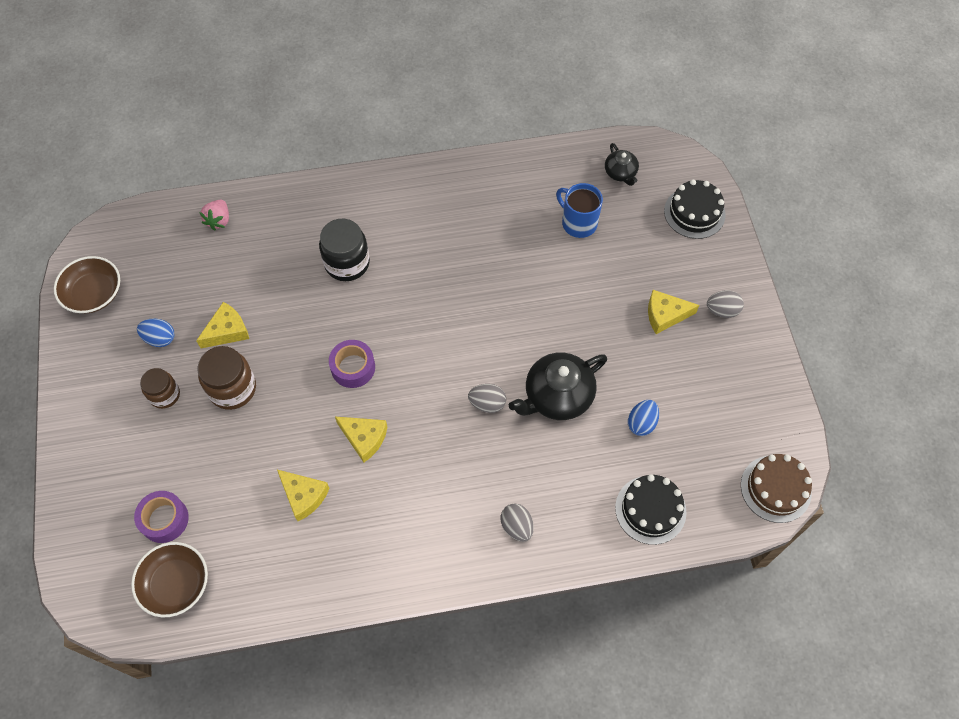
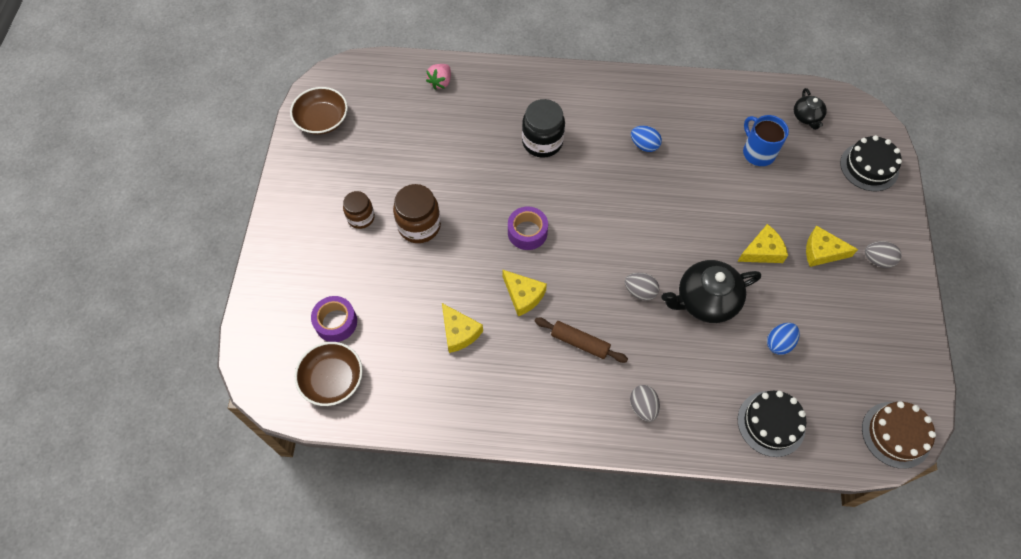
camera: 15 degrees right, 0 degrees up
blue egg [137,318,174,347] -> blue egg moved to [631,126,662,152]
yellow cheese [196,302,249,348] -> yellow cheese moved to [737,224,788,263]
none -> brown rolling pin [535,318,628,363]

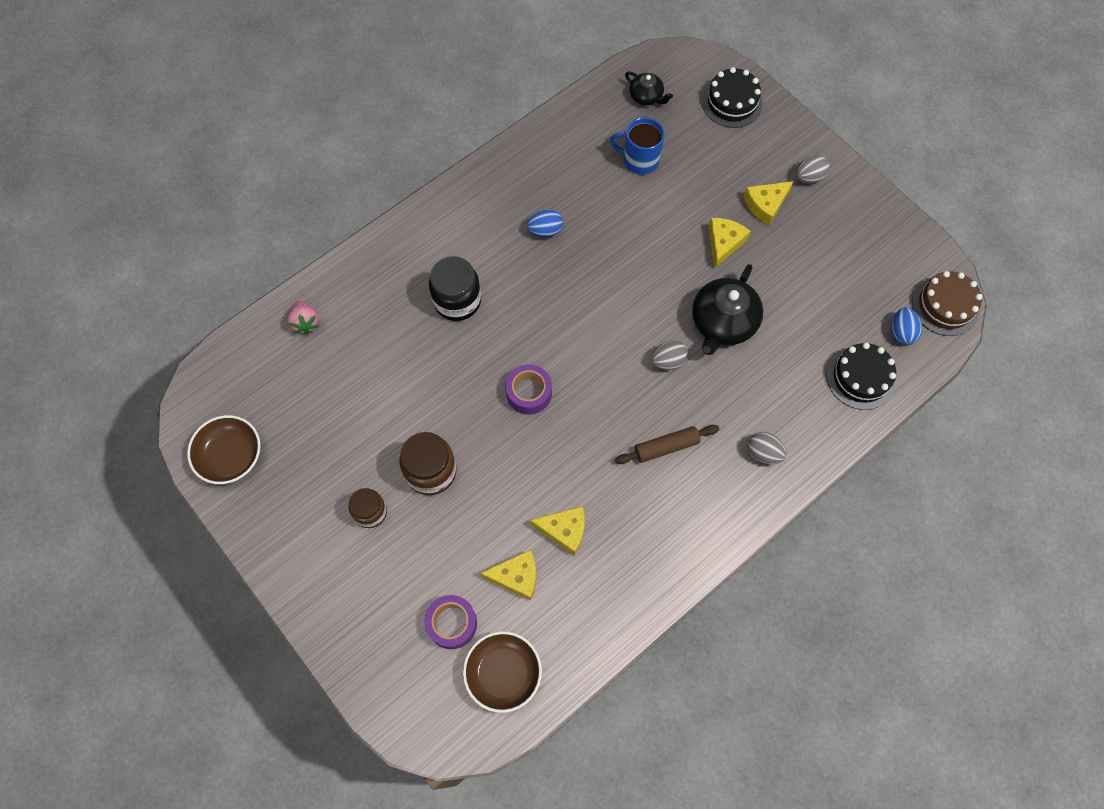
camera: 45 degrees left, 5 degrees up
yellow cheese [502,270,547,316] -> yellow cheese moved to [480,549,536,601]
blue egg [767,323,800,355] -> blue egg moved to [891,307,922,345]

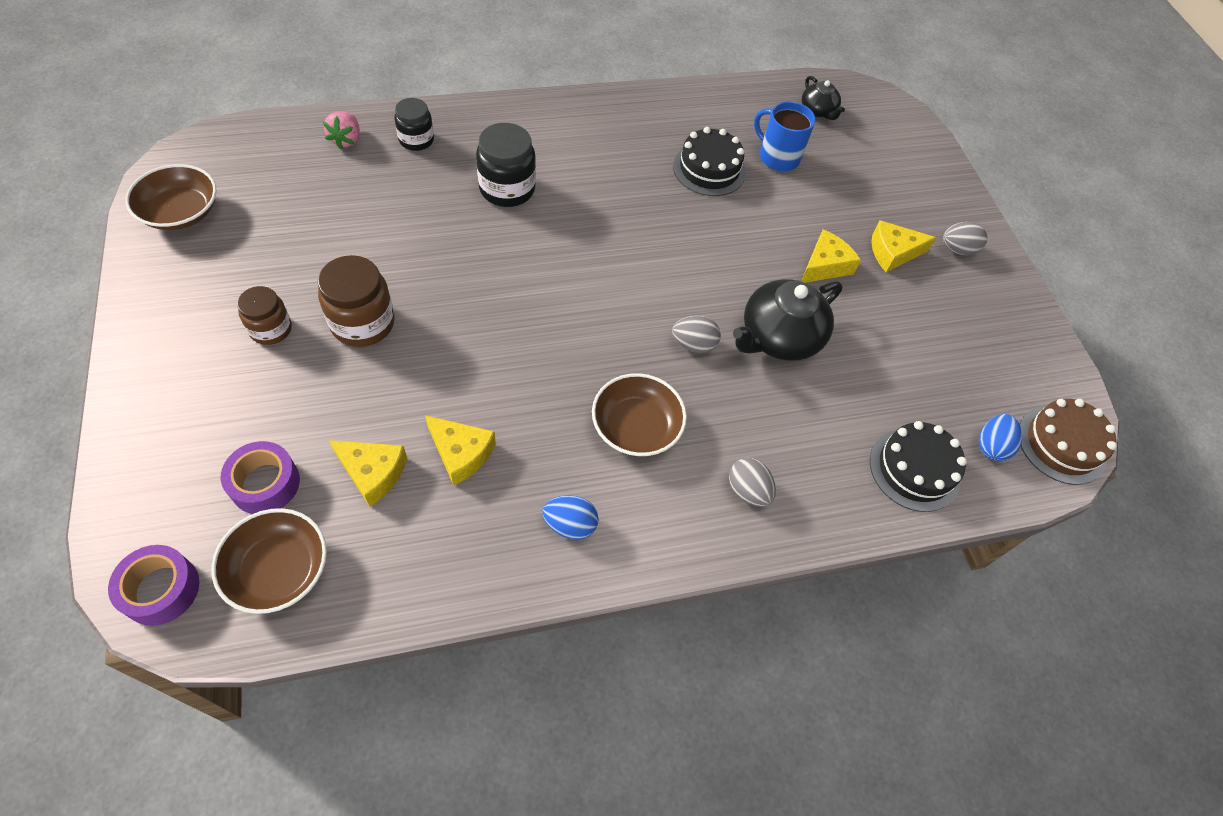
camera: 20 degrees right, 10 degrees down
purple tape [505,364,552,415] -> purple tape moved to [108,545,199,626]
blue egg [527,209,563,237] -> blue egg moved to [542,495,599,540]
brown rolling pin [615,425,719,464] -> brown bowl [592,373,687,456]
black cake [702,67,763,128] -> black cake moved to [673,127,746,196]
none -> black jar [394,98,434,151]

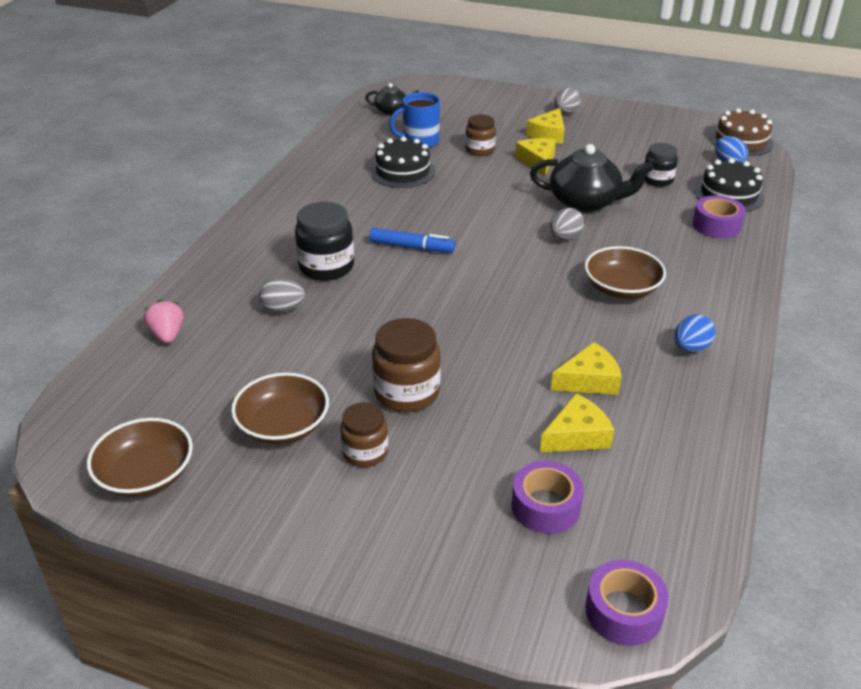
camera: 50 degrees left, 20 degrees down
brown bowl [211,508,327,614] -> brown bowl moved to [231,373,329,444]
pink strawberry [323,112,360,149] -> pink strawberry turned 150 degrees counterclockwise [144,299,184,343]
black jar [394,98,434,151] -> black jar moved to [644,143,678,187]
grey egg [729,458,776,507] -> grey egg moved to [259,278,305,313]
black teapot [733,279,843,361] -> black teapot turned 75 degrees counterclockwise [530,144,654,212]
none -> blue marker [370,228,455,253]
none -> brown jar [465,115,496,156]
none -> purple tape [693,196,746,238]

